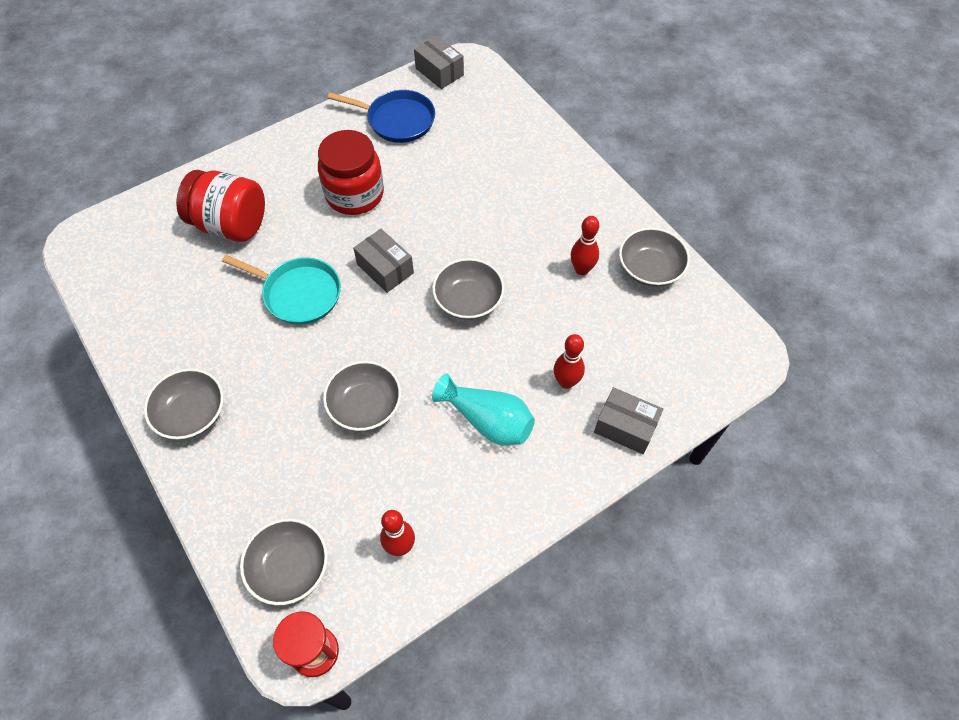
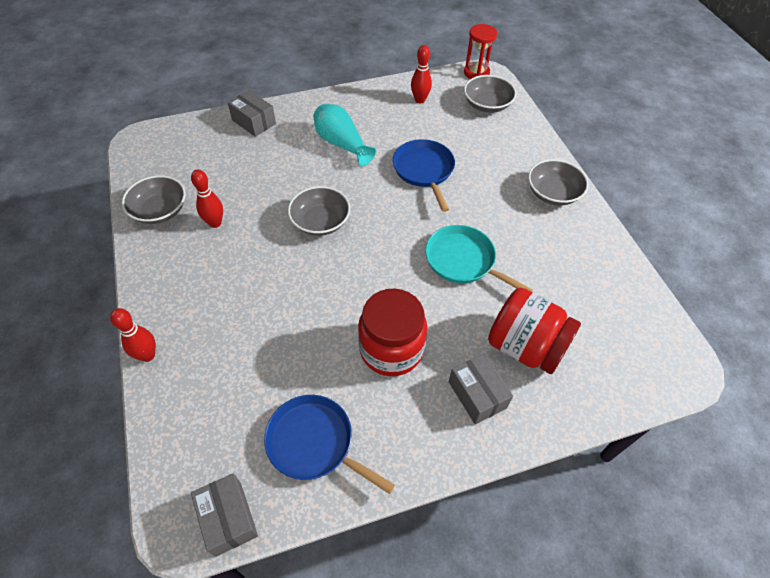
camera: 165 degrees left, 5 degrees down
grey bowl [323,361,401,431] -> blue pan [393,139,455,212]
grey box [353,229,414,293] -> grey box moved to [449,354,513,424]
red bowling pin [554,334,585,389] -> red bowling pin moved to [110,308,156,362]

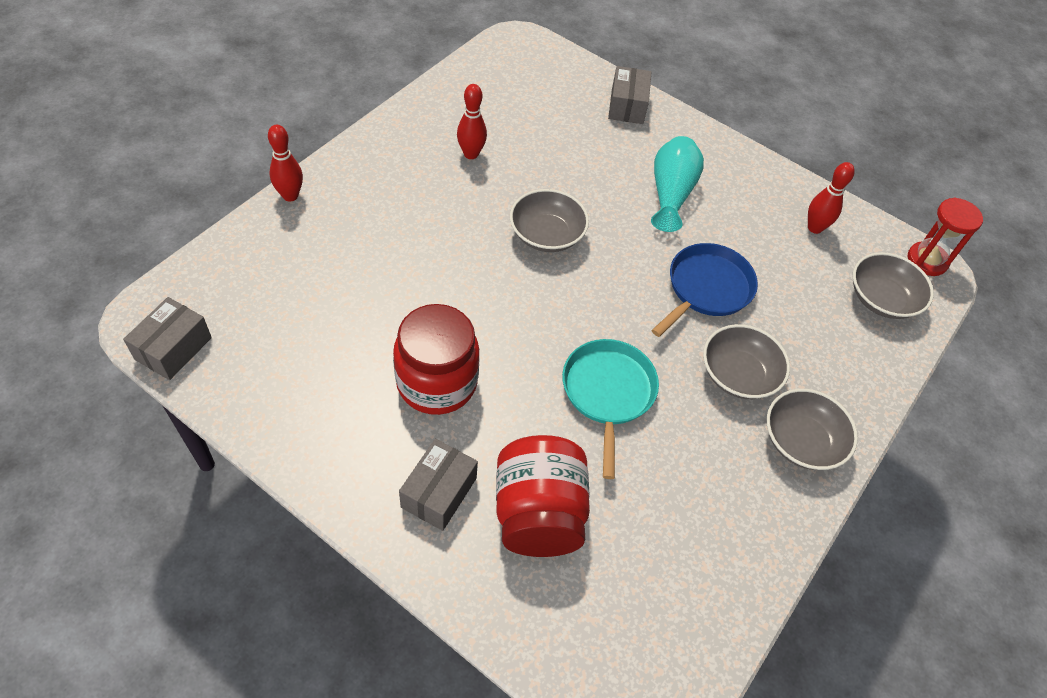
camera: 50 degrees right, 0 degrees up
grey bowl [122,175,185,224] -> grey bowl moved to [703,324,790,399]
blue pan [264,395,395,494] -> none

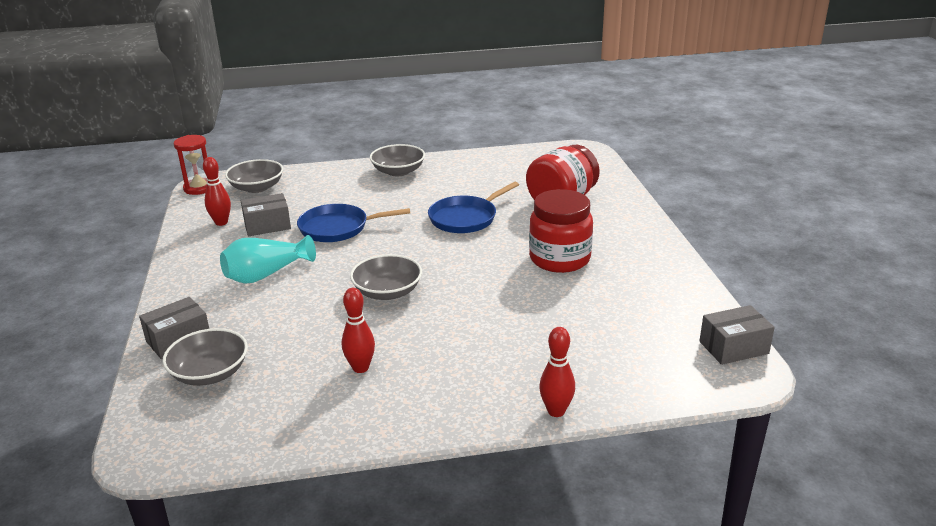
camera: 130 degrees left, 25 degrees down
grey box [399,439,478,531] -> grey box moved to [241,193,291,236]
turquoise pan [562,339,659,479] -> blue pan [428,182,519,233]
grey bowl [703,324,790,399] -> grey bowl moved to [162,328,248,386]

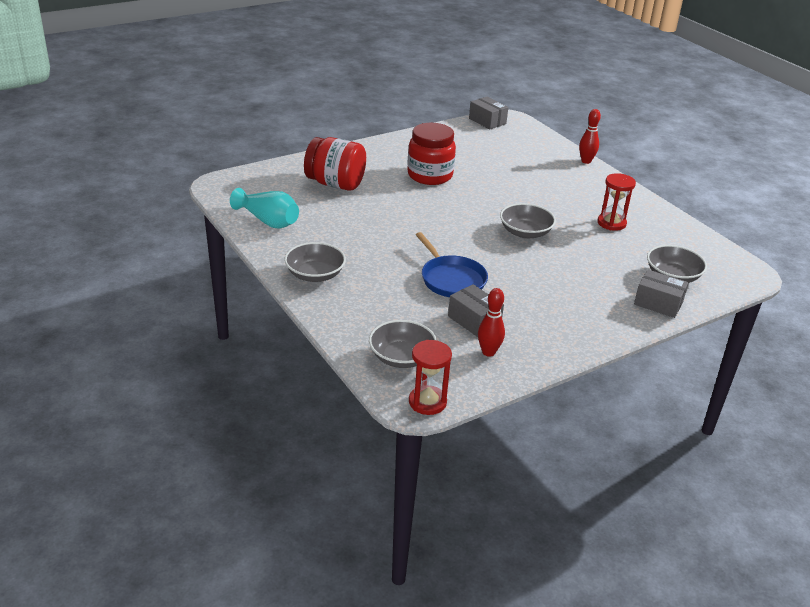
camera: 115 degrees left, 5 degrees up
turquoise vase [220,235,316,283] -> turquoise vase moved to [230,188,299,228]
red bowling pin [342,288,375,373] -> red hourglass [598,173,636,231]
blue pan [428,182,519,233] -> none

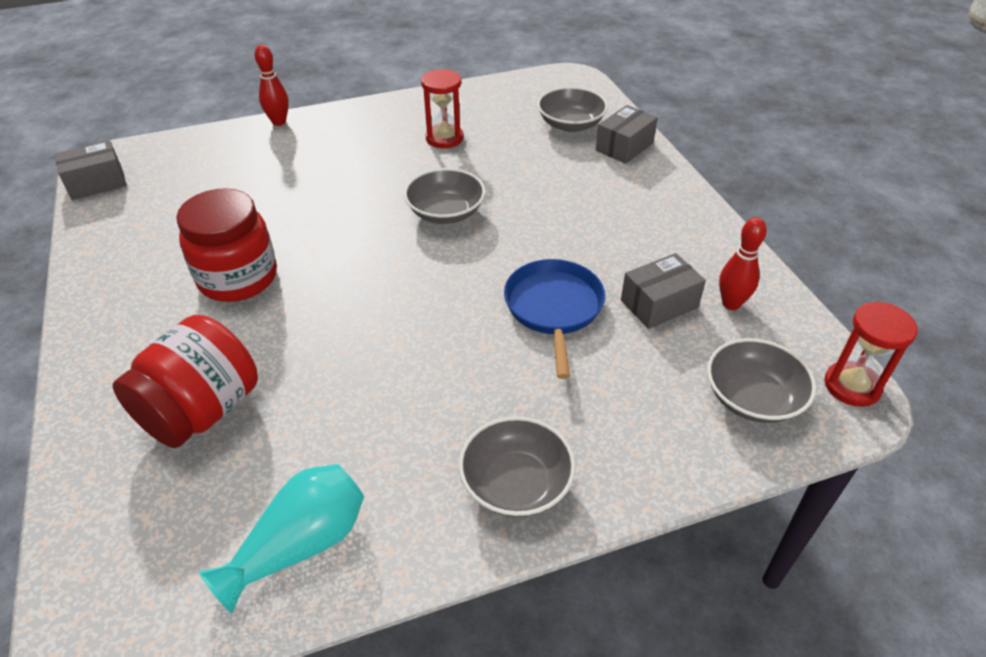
camera: 75 degrees left, 10 degrees up
blue pan [416,232,488,297] -> blue pan turned 75 degrees counterclockwise [504,259,605,379]

